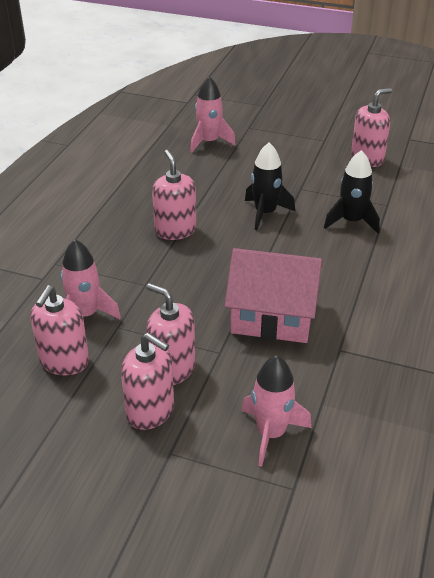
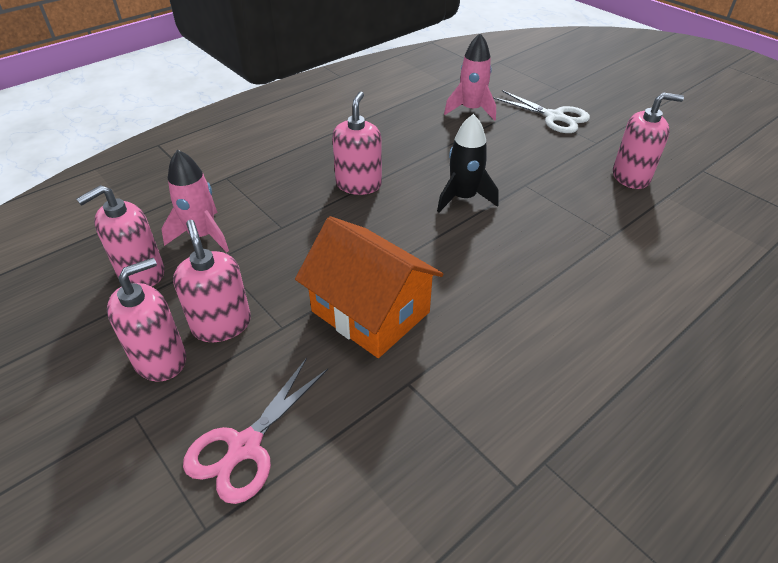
camera: 30 degrees right, 5 degrees up
pink soap dispenser [121,333,174,430] -> pink soap dispenser turned 105 degrees counterclockwise [107,258,186,382]
pink house [225,248,322,343] -> orange house [295,216,444,358]
pink rocket [241,355,312,467] -> pink scissors [183,358,328,504]
black rocket [324,150,380,233] -> none
none -> white scissors [493,90,590,133]

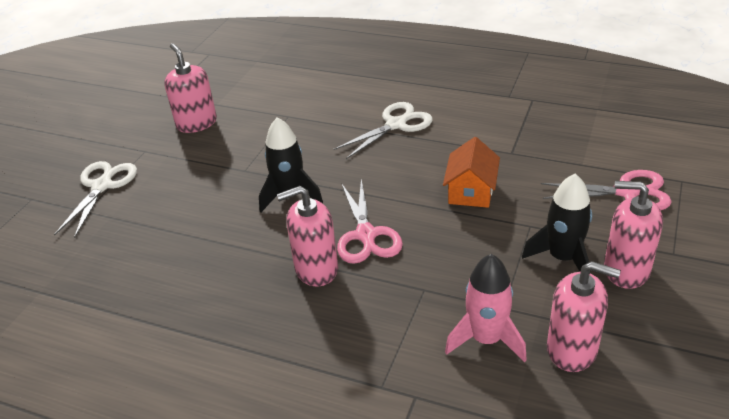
camera: 115 degrees left, 5 degrees down
pink soap dispenser [173,220,251,342] -> black rocket [522,174,592,272]
orange house [295,216,444,358] -> orange house [443,137,500,208], size x0.61
pink rocket [444,33,496,121] -> none
none -> white scissors [334,102,433,159]
none -> pink scissors [337,179,403,264]

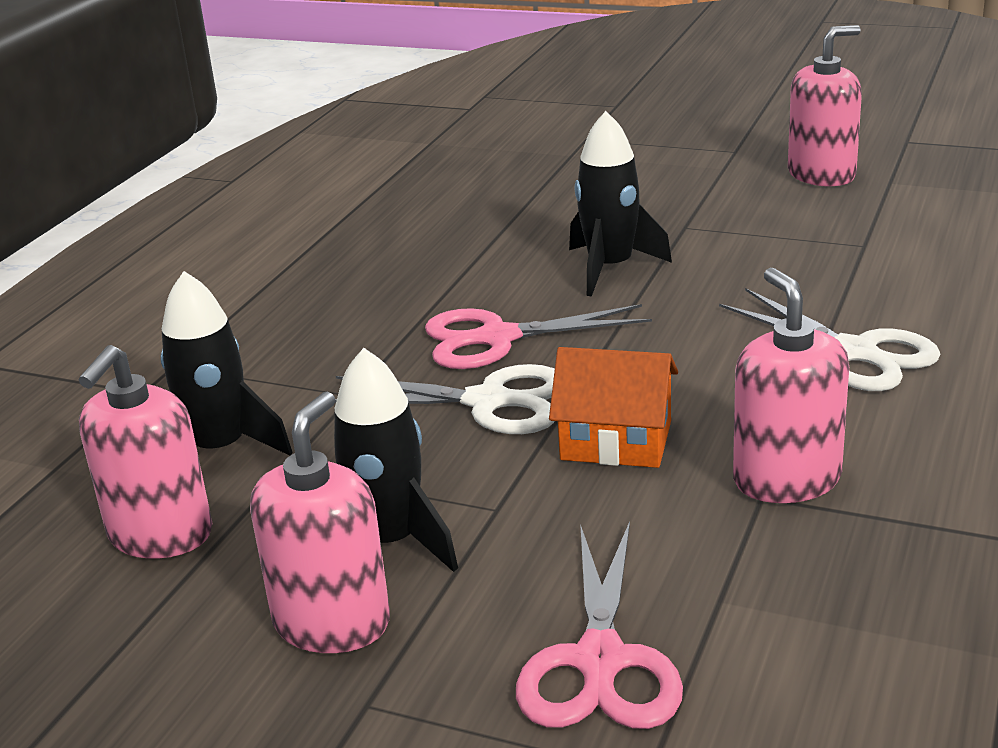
camera: 90 degrees right, 10 degrees down
white scissors [54,161,137,238] -> white scissors moved to [335,364,555,434]
pink soap dispenser [277,186,338,286] -> pink soap dispenser moved to [733,268,849,503]
pink rocket [445,254,527,362] -> black rocket [161,271,293,456]

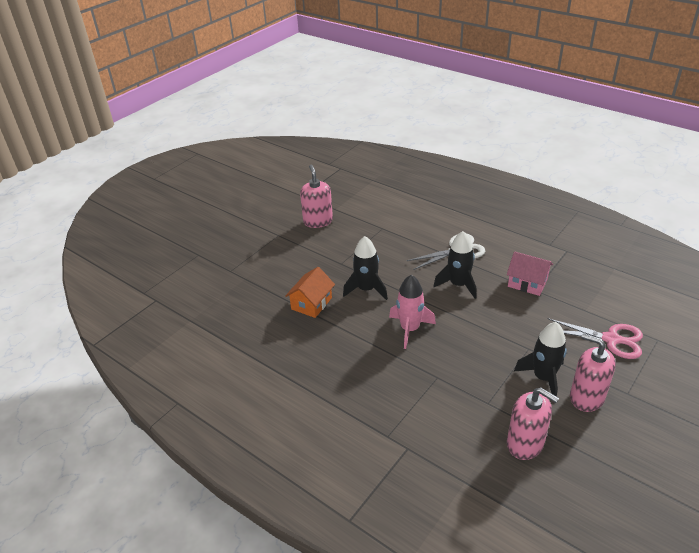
camera: 75 degrees left, 10 degrees up
black rocket [161,271,293,456] -> black rocket moved to [433,231,477,299]
white scissors [335,364,555,434] -> none
pink scissors [425,304,652,369] -> pink rocket [389,275,436,349]
orange house [549,347,678,468] -> orange house moved to [285,267,335,318]
pink soap dispenser [733,268,849,503] -> pink house [507,251,553,296]

